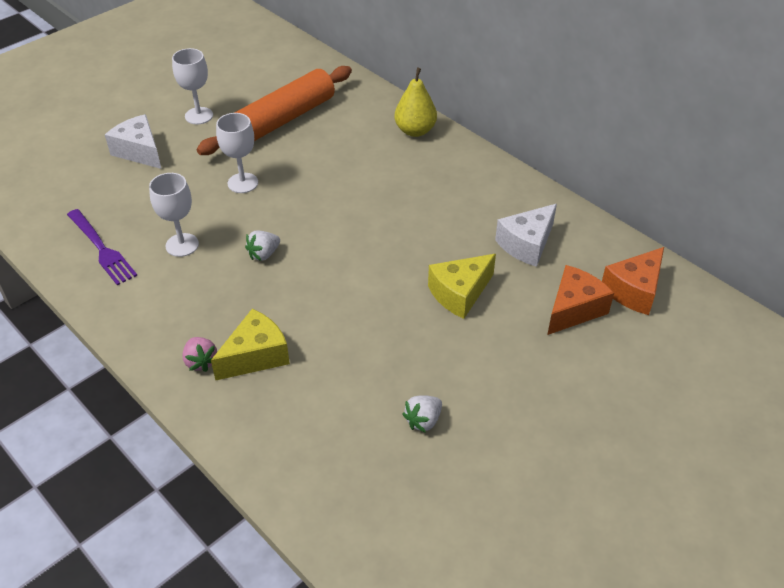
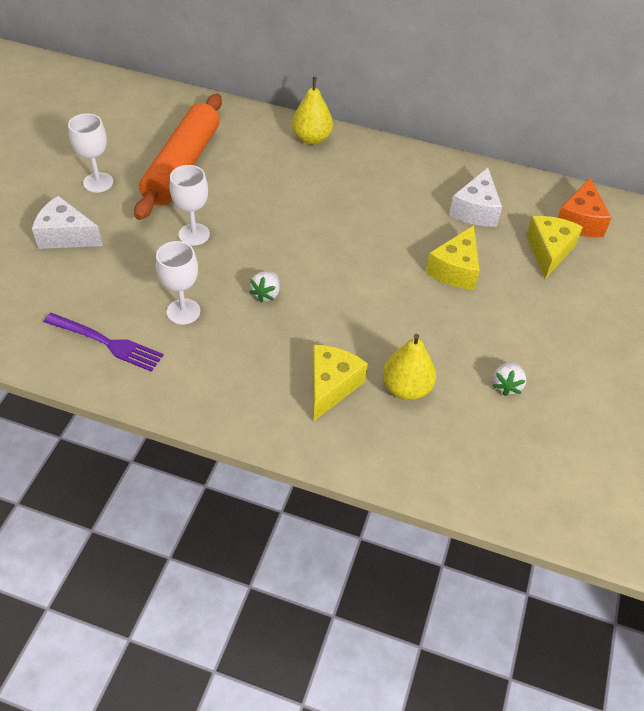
camera: 30 degrees left, 5 degrees up
pink strawberry [182,337,217,372] -> none
orange cheese [547,265,614,335] -> yellow cheese [526,216,583,279]
none -> yellow pear [383,334,436,400]

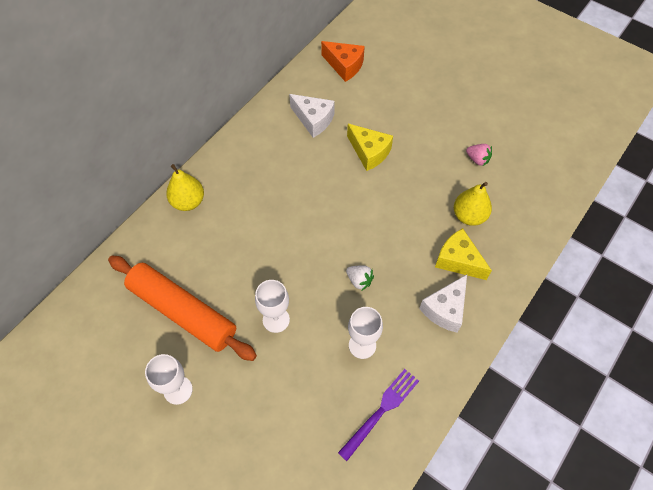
camera: 70 degrees left, 10 degrees up
white cheese [32,196,103,249] -> white cheese moved to [419,275,467,333]
white strawberry [493,361,527,396] -> pink strawberry [466,144,492,166]
yellow cheese [526,216,583,279] -> none

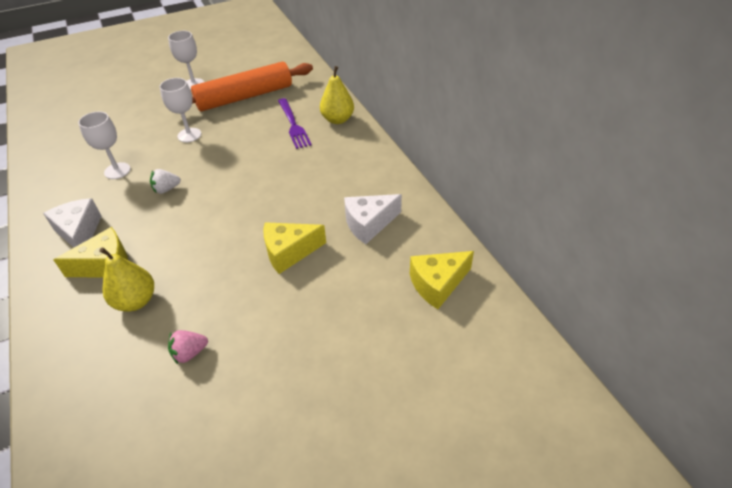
camera: 120 degrees right, 15 degrees down
orange cheese [321,41,365,82] -> yellow cheese [410,251,474,309]
purple fork [338,369,419,461] -> purple fork moved to [278,98,311,149]

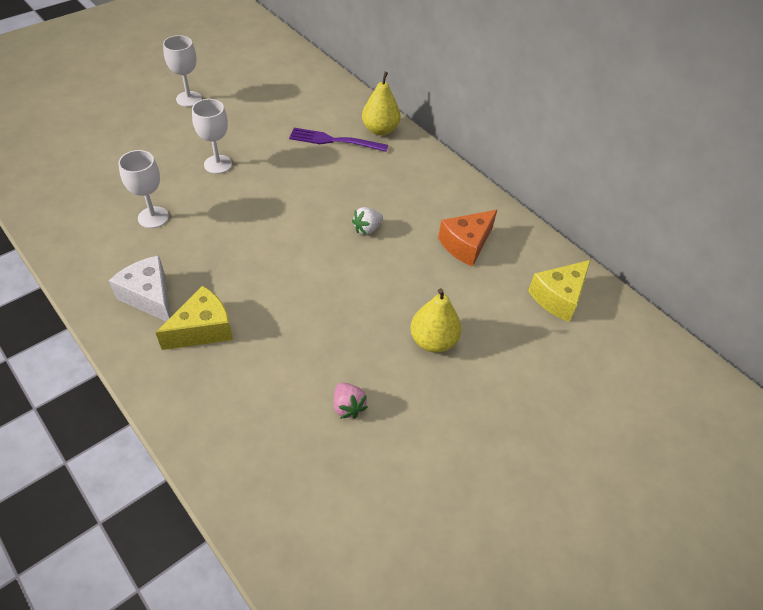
camera: 20 degrees left, 5 degrees up
yellow pear [99,247,154,312] -> yellow pear moved to [410,288,461,353]
white strawberry [150,169,181,194] -> white strawberry moved to [352,207,383,235]
pink strawberry [168,330,208,364] -> pink strawberry turned 75 degrees counterclockwise [334,382,368,419]
orange rolling pin [191,62,313,111] -> none
yellow cheese [263,222,326,274] -> none
purple fork [278,98,311,149] -> purple fork turned 135 degrees clockwise [289,128,388,152]
white cheese [344,194,402,244] -> orange cheese [438,210,497,267]

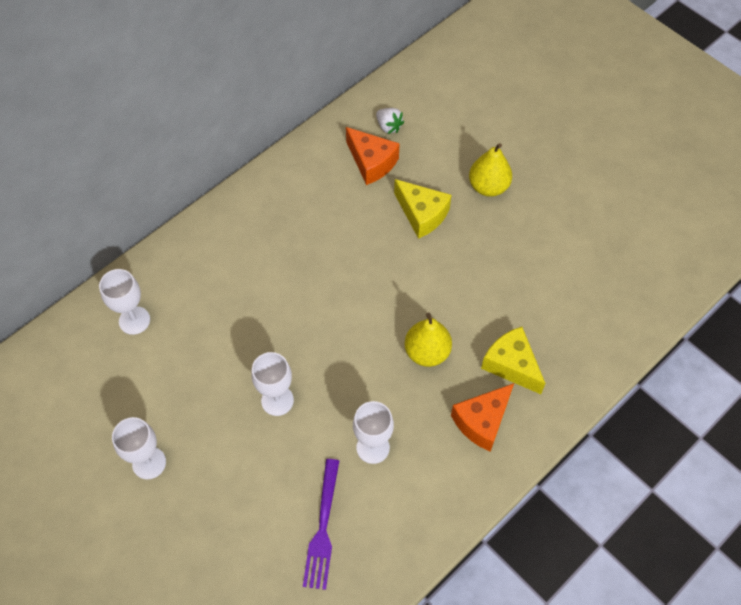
camera: 90 degrees left, 10 degrees up
white cheese [109,255,170,321] -> orange cheese [451,383,514,452]
purple fork [289,128,388,152] -> purple fork moved to [303,459,339,590]
pink strawberry [334,382,368,419] -> none
white strawberry [352,207,383,235] -> white strawberry moved to [376,108,404,134]
yellow pear [362,72,400,136] -> yellow pear moved to [405,313,452,367]
yellow cheese [528,260,590,322] -> yellow cheese moved to [394,179,451,239]
none -> white goblet [99,269,150,335]

